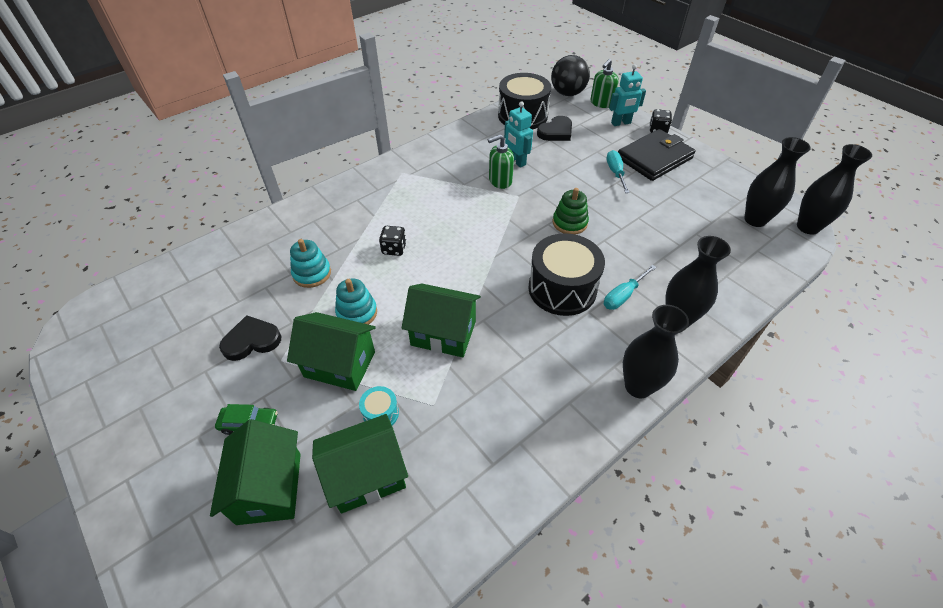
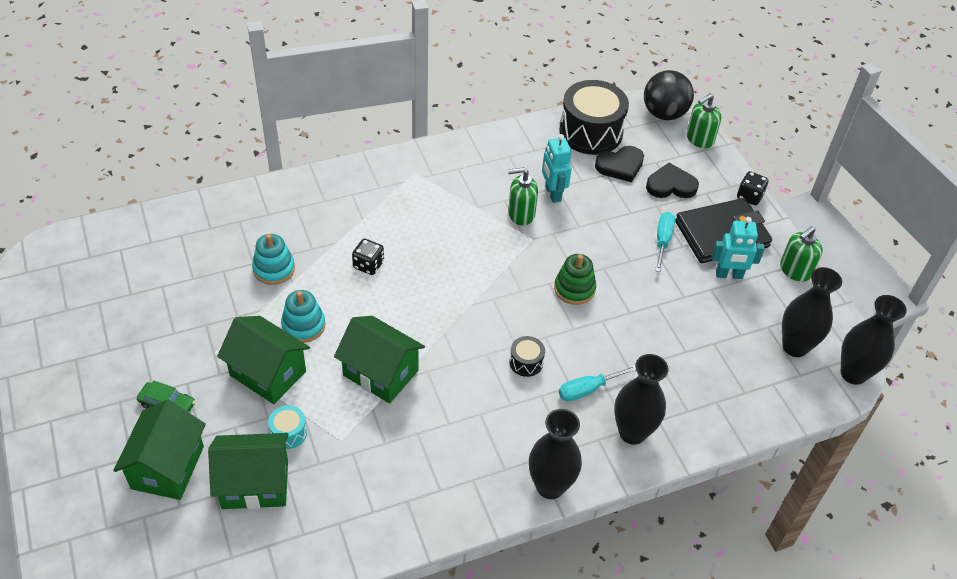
camera: 15 degrees right, 0 degrees up
black heart [219,315,281,361] -> black heart moved to [646,163,699,198]
black drum [528,233,605,316] -> black drum [509,336,545,377], size x0.44
turquoise robot [609,64,646,126] -> turquoise robot moved to [712,217,765,279]
none -> green soap dispenser [780,226,823,282]

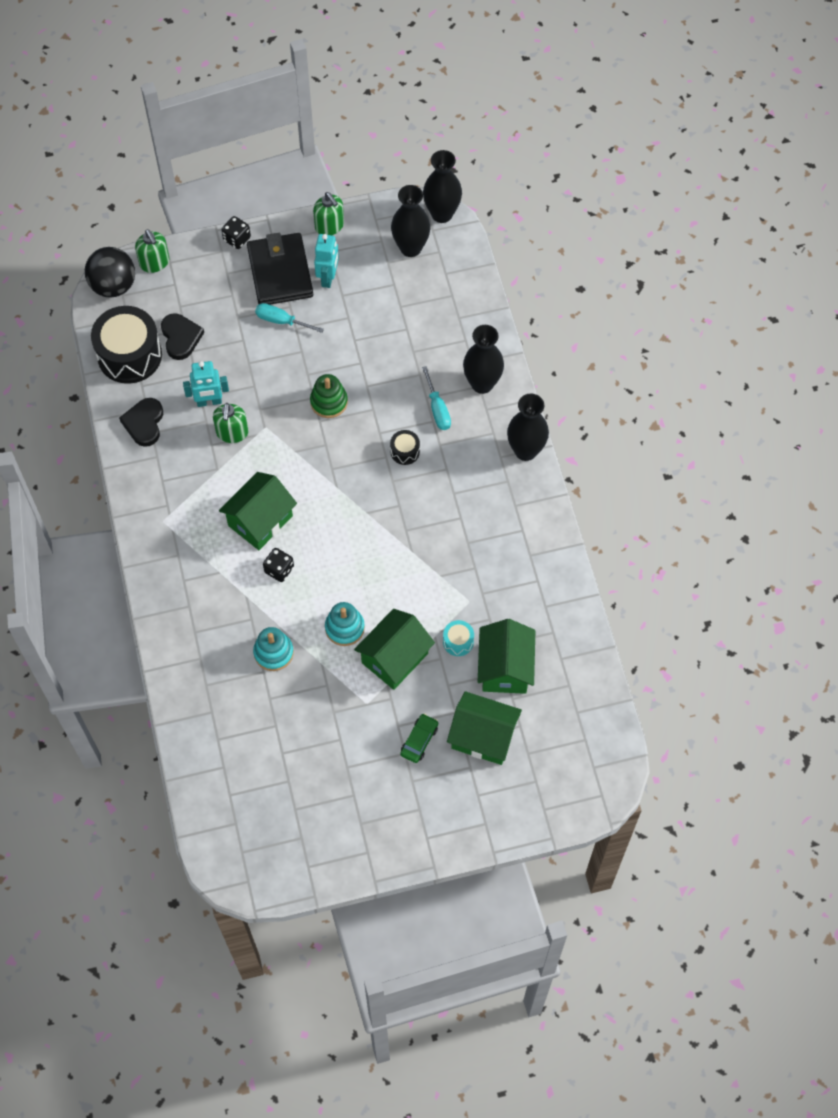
camera: 80 degrees left, 15 degrees up
green house [334,316,425,404] -> green house moved to [219,472,297,550]
black heart [646,163,699,198] -> black heart moved to [119,398,163,447]

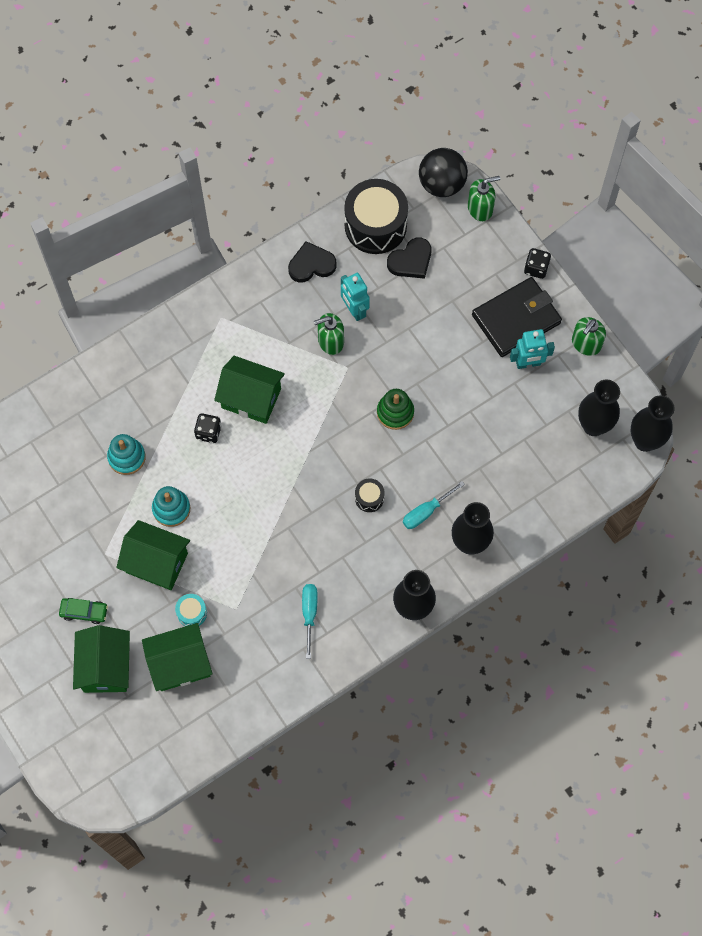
camera: 70 degrees right, 5 degrees up
green soap dispenser [135,229,169,273] -> green soap dispenser turned 150 degrees counterclockwise [468,176,500,221]
turquoise screwdriver [255,303,324,333] -> turquoise screwdriver moved to [302,584,318,659]

